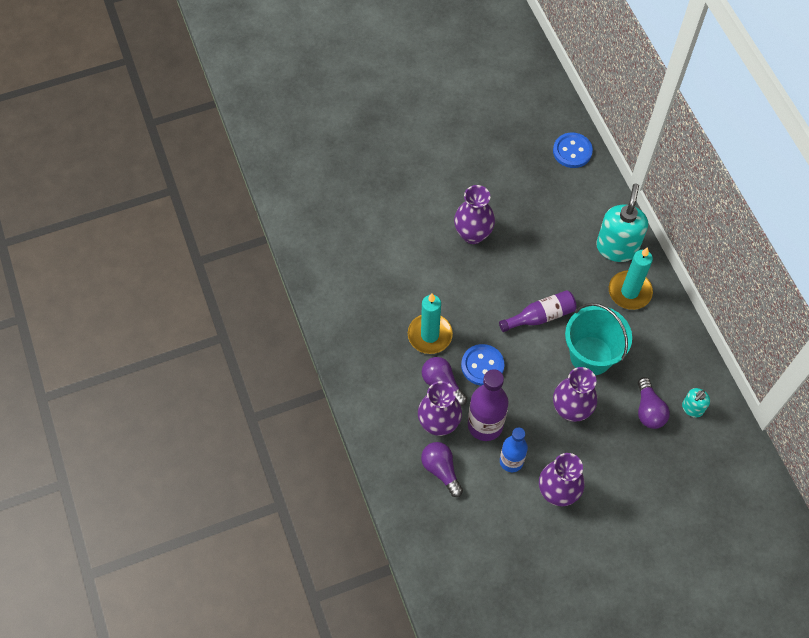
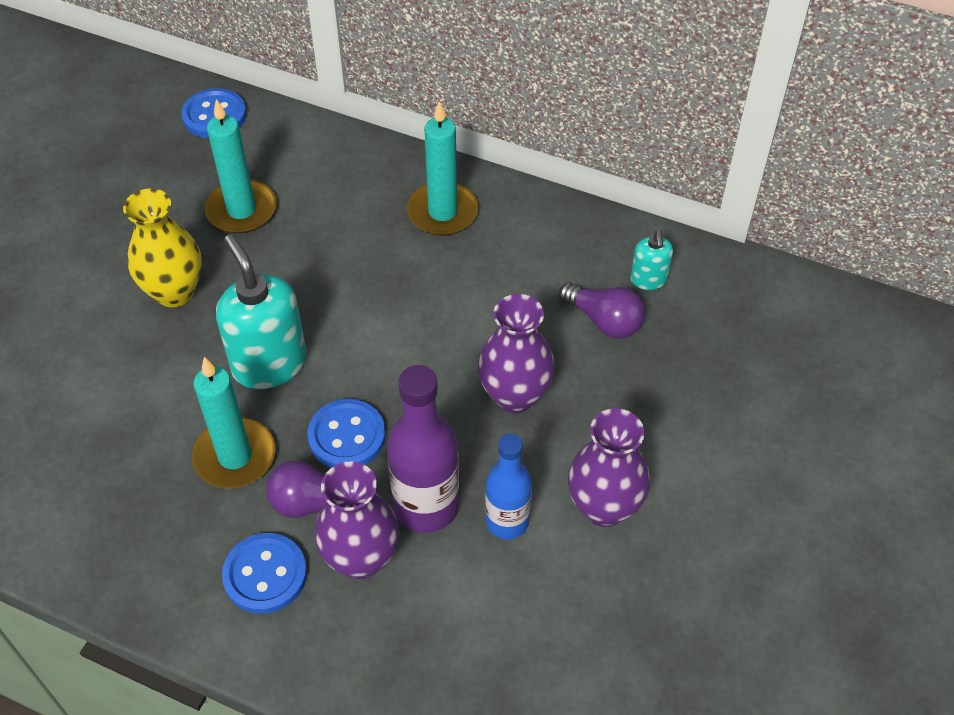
camera: 45 degrees left, 10 degrees down
purple light bulb [421,442,463,497] -> none
purple vase [454,185,495,244] -> yellow vase [123,188,202,307]
purple bottle [499,290,577,332] -> none
turquoise bucket [565,303,632,375] -> none
turquoise soap dispenser [596,184,648,262] -> turquoise soap dispenser moved to [216,234,307,389]
none -> turquoise candle [205,99,277,233]
none -> blue button [222,533,307,614]

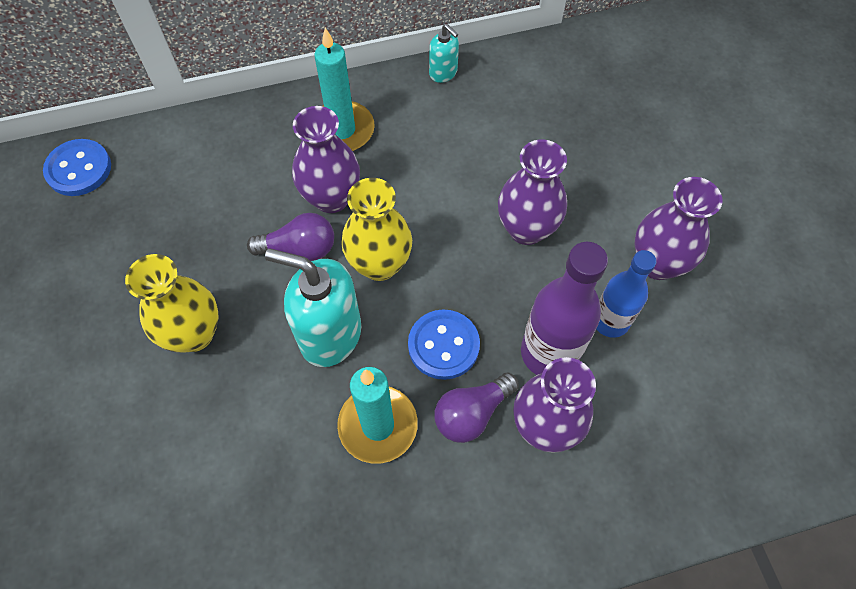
camera: 40 degrees left, 10 degrees up
turquoise candle [205,99,277,233] -> none
blue button [222,533,307,614] -> none
purple light bulb [559,282,645,338] -> purple light bulb moved to [247,213,334,261]
turquoise soap dispenser [631,230,673,290] -> turquoise soap dispenser moved to [429,24,459,83]
none -> purple vase [292,106,360,213]
none -> yellow vase [341,178,412,281]

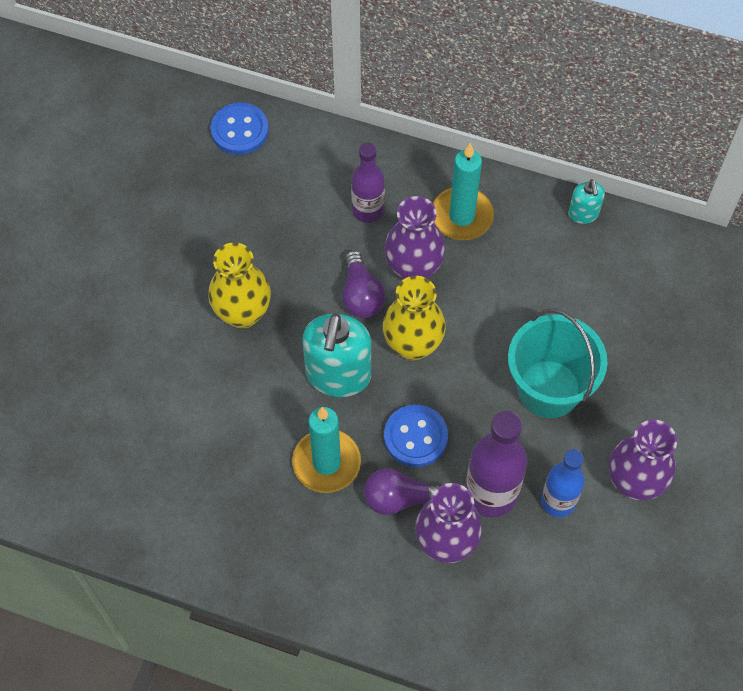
camera: 35 degrees right, 0 degrees up
purple light bulb [247,213,334,261] -> purple light bulb turned 45 degrees clockwise [342,250,386,318]
turquoise soap dispenser [265,248,361,367] -> turquoise soap dispenser turned 135 degrees counterclockwise [303,313,371,397]
purple vase [498,139,567,245] -> turquoise bucket [508,309,608,418]
none -> purple bottle [351,143,385,223]

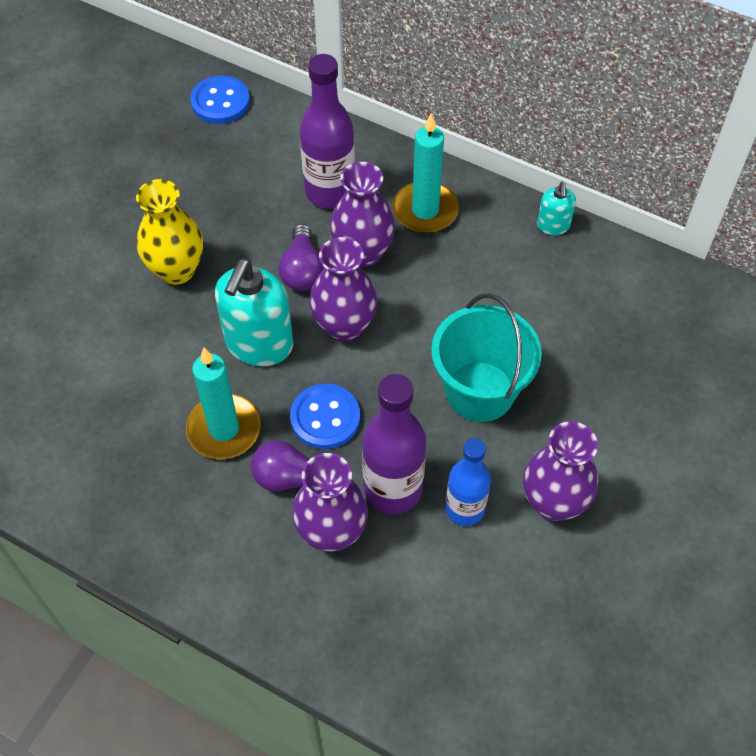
camera: 10 degrees right, 5 degrees down
purple bottle [351,143,385,223] -> purple bottle [300,54,355,208], size x1.51
yellow vase [383,276,446,361] -> purple vase [309,237,377,342]

